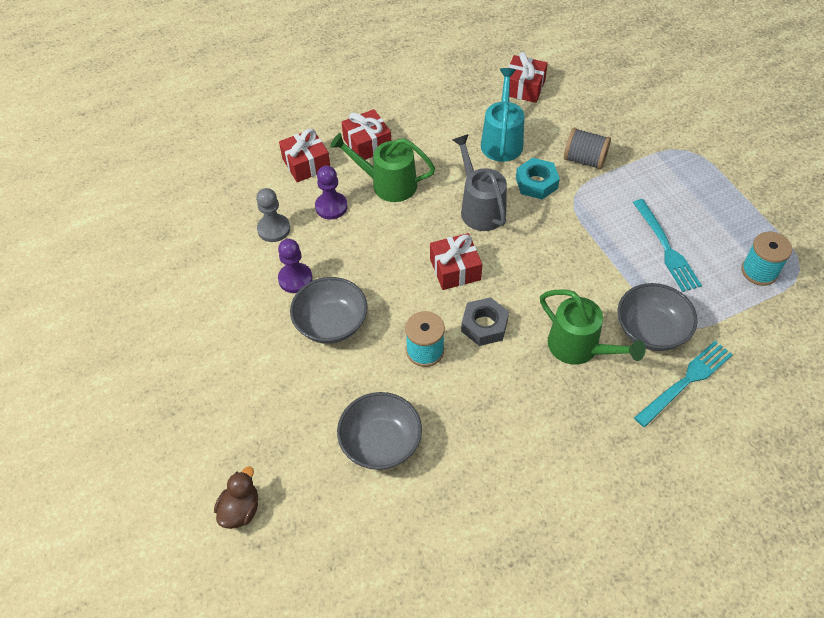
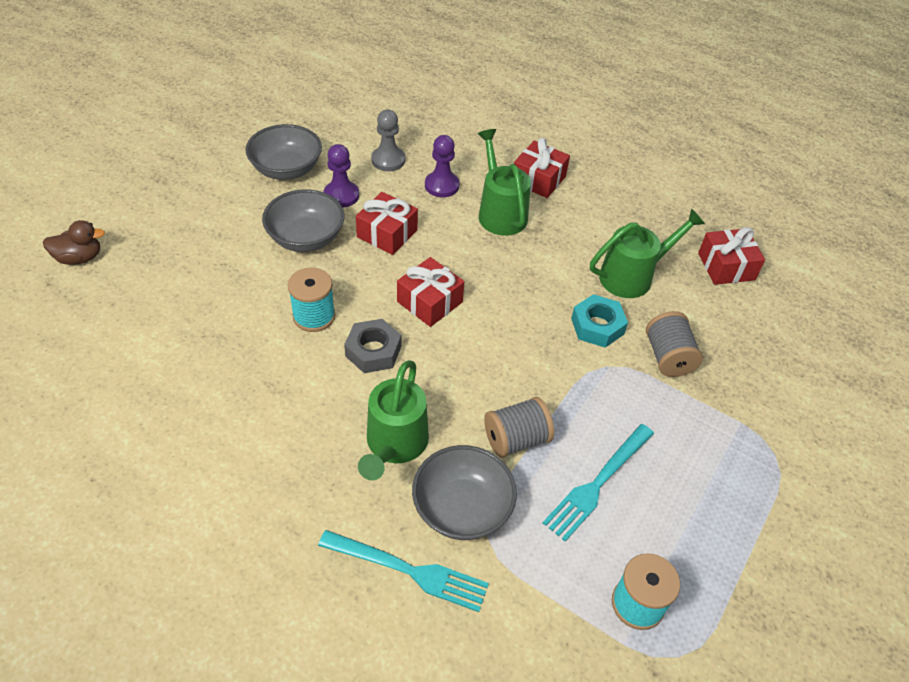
camera: 55 degrees right, 5 degrees down
red gift [279,129,330,182] -> red gift moved to [356,192,418,255]
grey bowl [337,392,422,470] -> grey bowl moved to [245,124,322,180]
grey watering can [453,134,507,231] -> none
turquoise watering can [481,68,524,162] -> green watering can [590,209,705,298]
none -> grey spool [484,397,554,458]

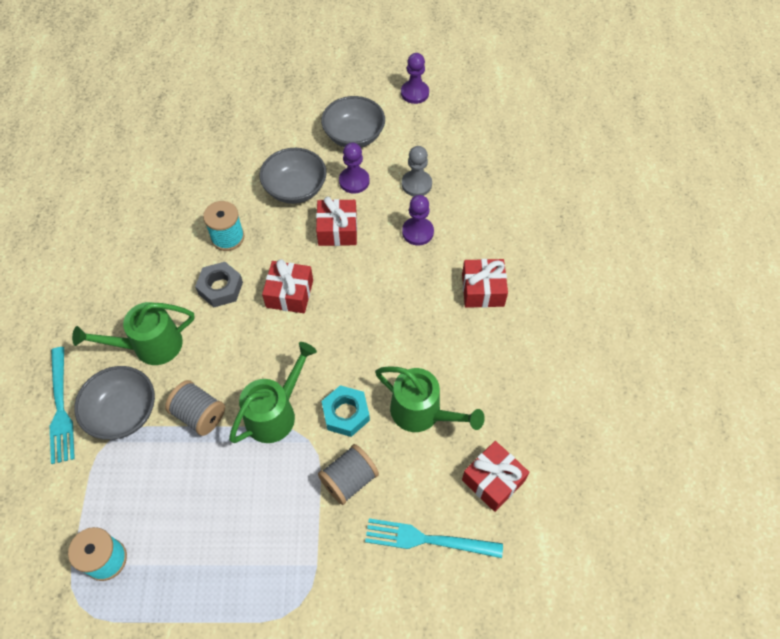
camera: 60 degrees right, 10 degrees up
brown duck [43,220,105,265] -> none
green watering can [478,129,531,236] -> green watering can moved to [229,342,317,443]
turquoise fork [543,424,654,542] -> turquoise fork moved to [365,519,503,558]
none -> purple pawn [401,53,429,104]

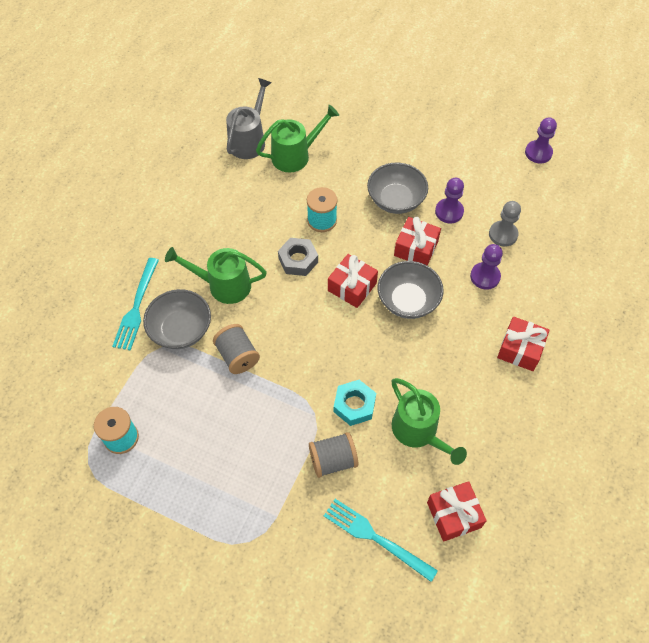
camera: 25 degrees right, 0 degrees up
green watering can [229,342,317,443] -> green watering can moved to [256,105,339,173]
grey bowl [321,96,385,148] -> grey bowl moved to [378,261,444,319]
none -> grey watering can [226,78,272,159]

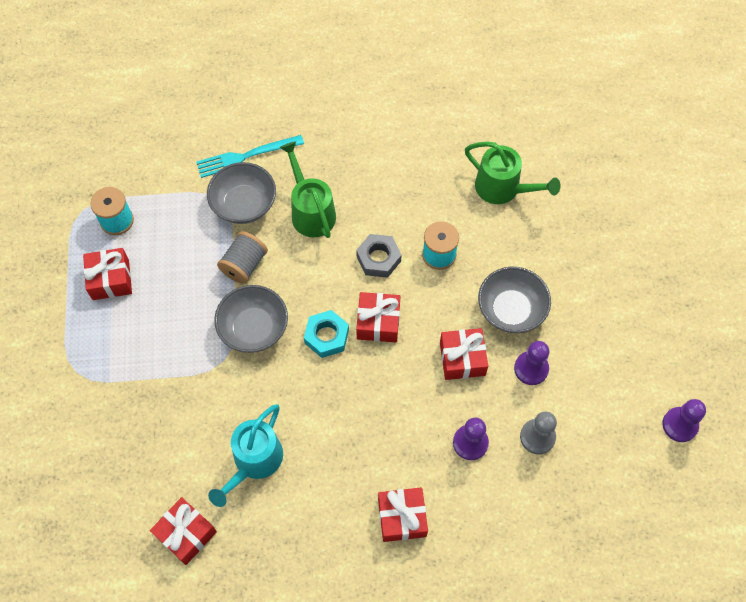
camera: 60 degrees right, 5 degrees up
grey watering can [226,78,272,159] -> none
grey spool [309,432,359,478] -> none
turquoise fork [324,499,438,582] -> none
turquoise nut [334,380,376,426] -> turquoise nut moved to [304,310,349,358]
grey bowl [378,261,444,319] -> grey bowl moved to [214,285,288,353]
green watering can [392,378,467,465] -> turquoise watering can [208,404,283,507]
none -> red gift [83,248,132,300]

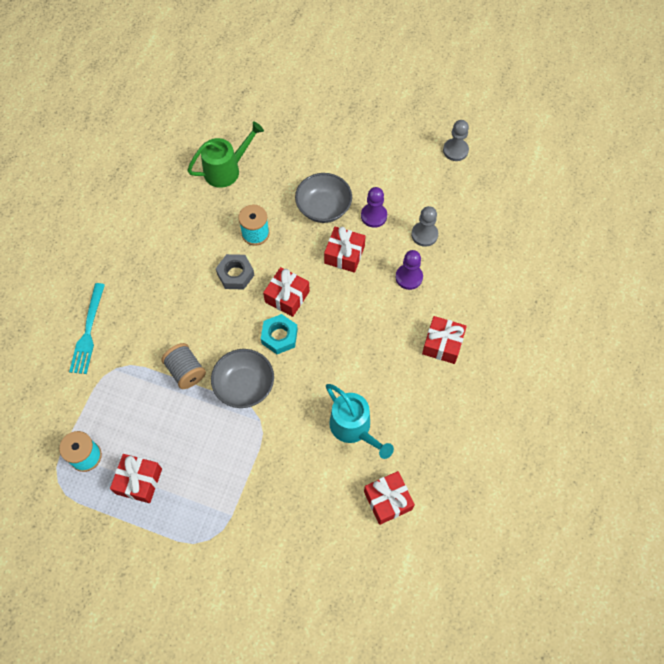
camera: 65 degrees left, 0 degrees up
grey bowl [207,162,276,224] -> none
green watering can [280,141,336,238] -> none
purple pawn [662,399,706,442] -> grey pawn [443,120,469,161]

